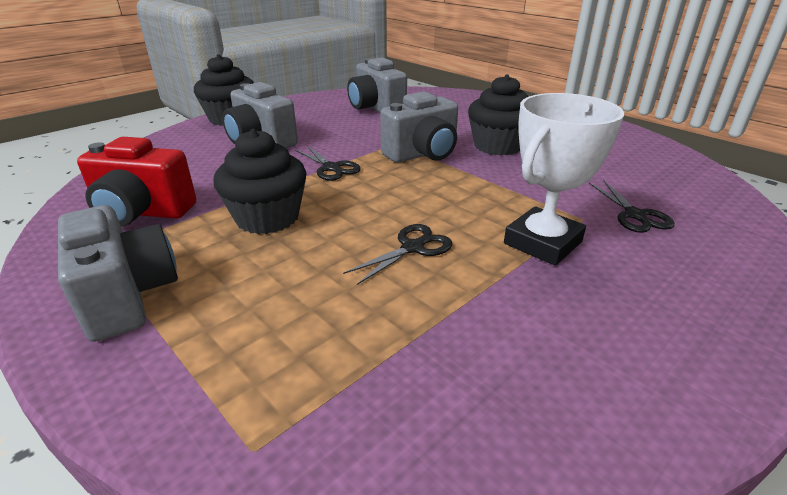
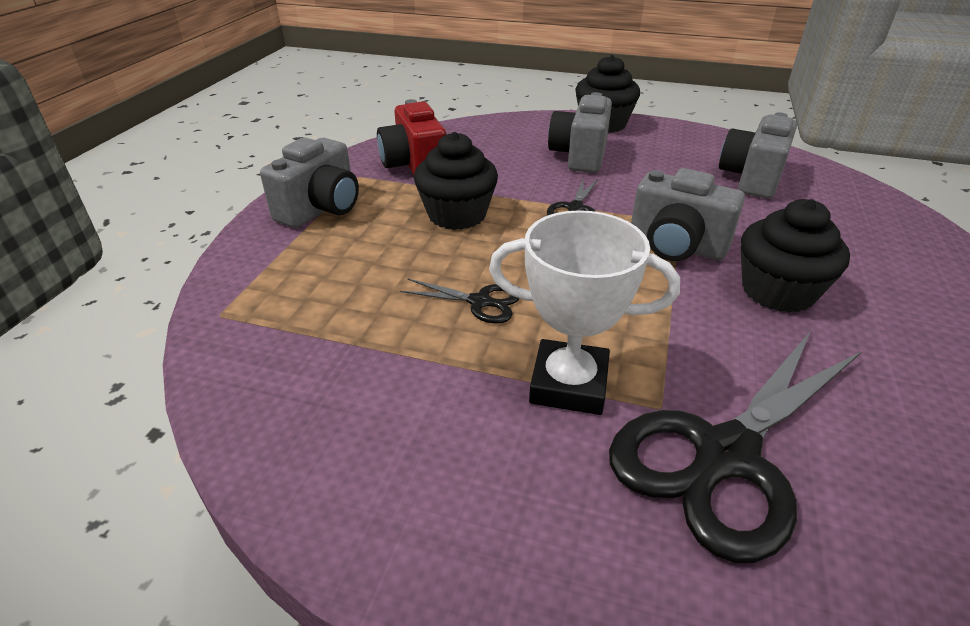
camera: 60 degrees right, 5 degrees up
black scissors [589,180,675,233] -> black scissors [609,331,861,563], size x2.21

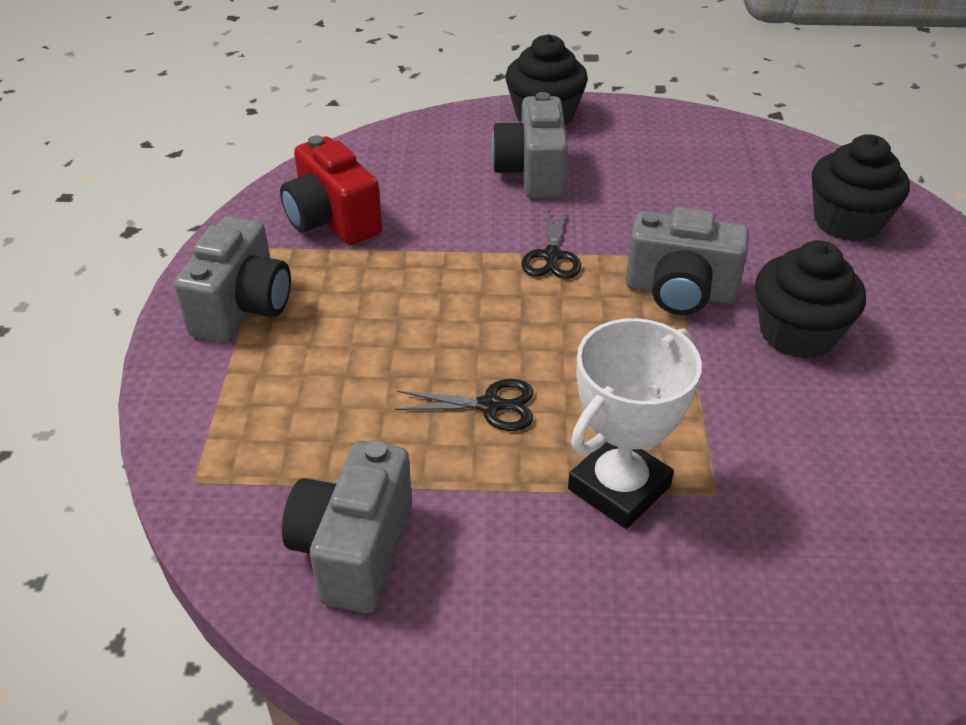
camera: 15 degrees left, 5 degrees up
black cupcake [414,132,498,230] -> black cupcake moved to [812,134,910,241]
white trophy [489,210,680,415] -> white trophy turned 45 degrees counterclockwise [568,318,702,529]
black scissors [609,331,861,563] -> none
grey camera [719,112,797,198] -> grey camera moved to [282,441,412,613]

